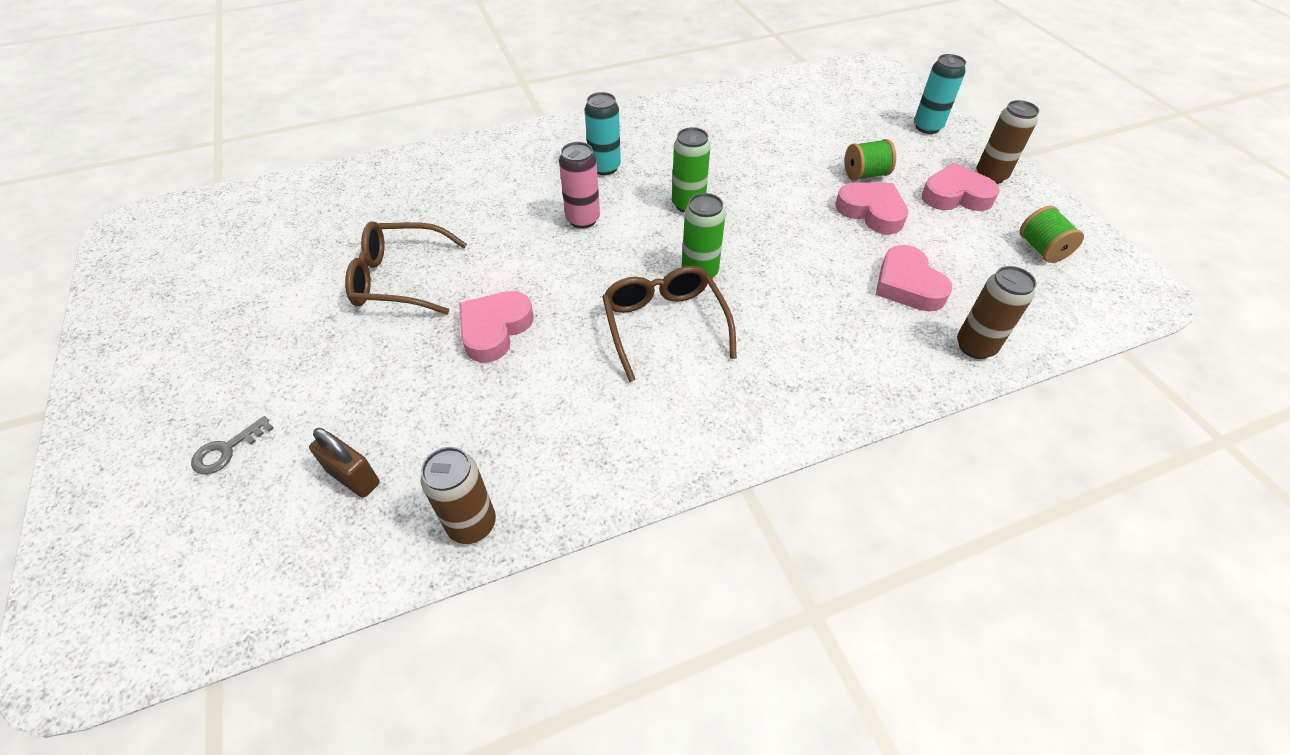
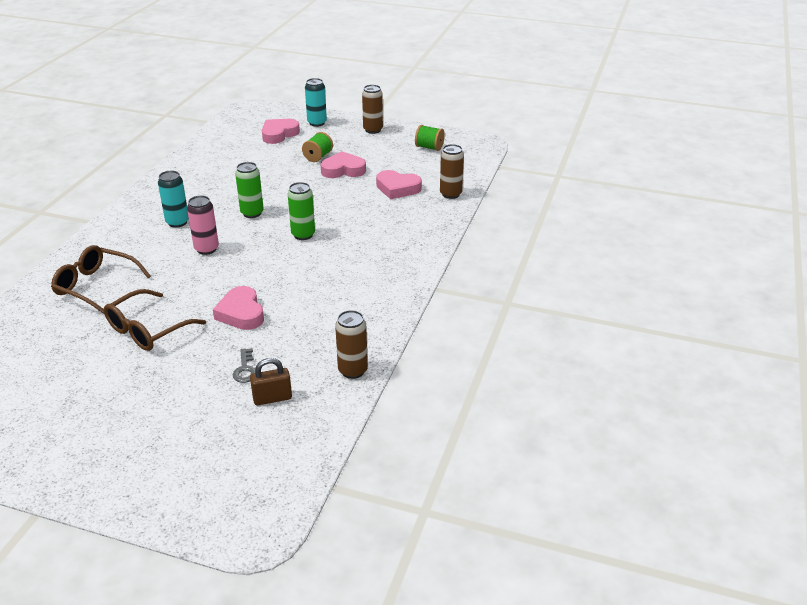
camera: 50 degrees left, 15 degrees down
grey key [191,416,274,474] -> grey key moved to [233,348,255,383]
brown glasses [602,266,737,382] -> brown glasses moved to [51,245,151,314]
pink heart [922,163,1000,211] -> pink heart moved to [262,119,300,144]

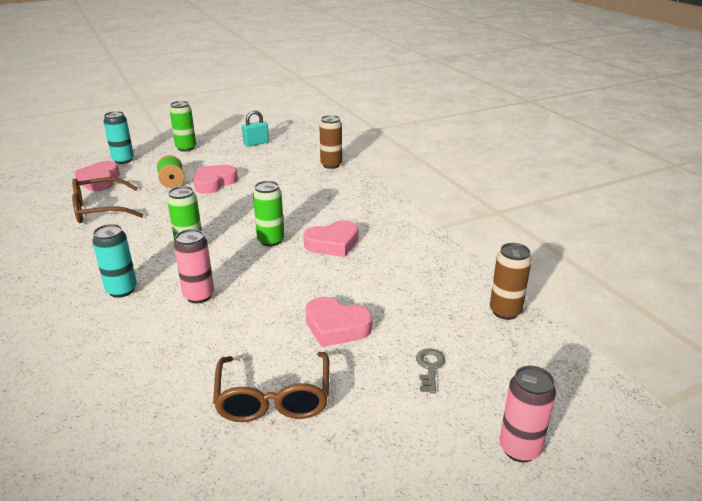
camera: 45 degrees left, 5 degrees down
brown glasses [51,245,151,314] -> brown glasses moved to [72,177,143,223]
grey key [233,348,255,383] -> grey key turned 120 degrees counterclockwise [416,348,445,393]
brown padlock [250,358,292,406] -> none
brown can [362,85,383,134] -> green can [170,101,196,152]
pink heart [376,170,422,199] -> pink heart moved to [304,220,359,257]
green spool [415,125,445,151] -> turquoise padlock [242,110,269,147]
none -> pink can [499,366,556,462]

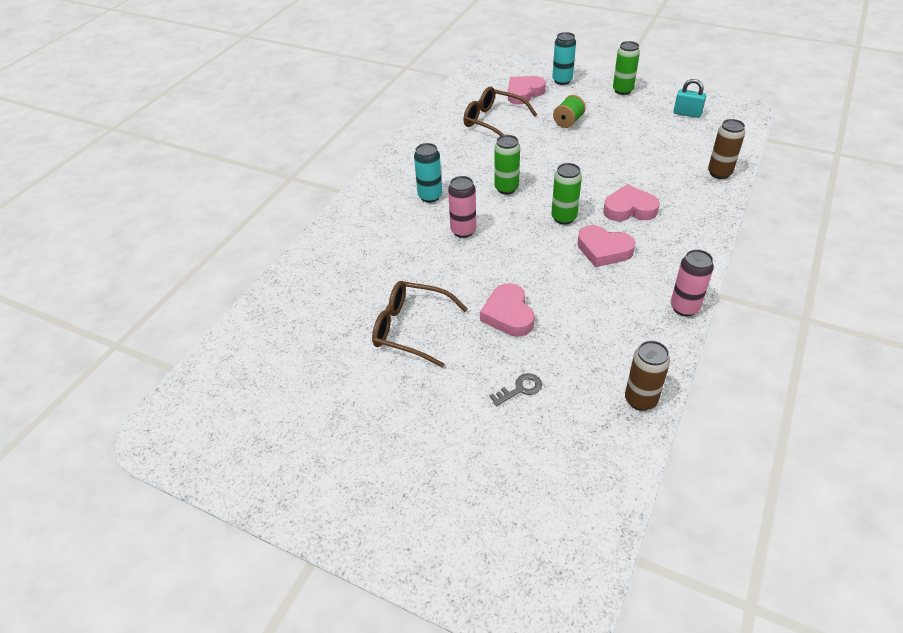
camera: 55 degrees right, 15 degrees up
pink heart [194,165,238,194] -> pink heart moved to [603,184,660,221]
brown glasses [213,352,329,422] -> brown glasses turned 60 degrees clockwise [372,281,468,368]
pink can [499,366,556,462] -> pink can moved to [671,249,714,316]

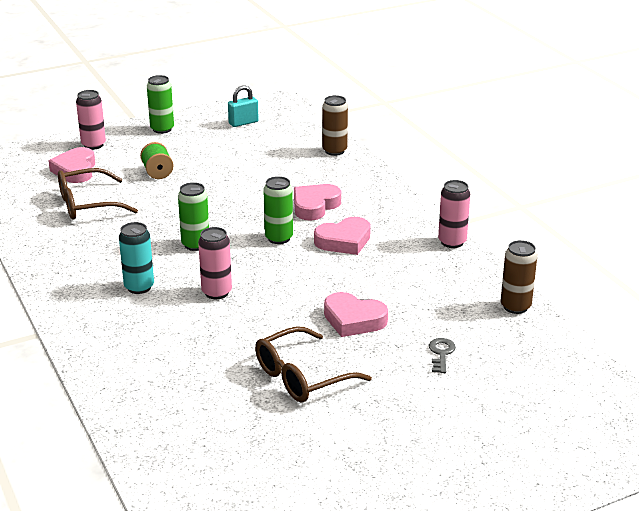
camera: 55 degrees left, 15 degrees down
turquoise can [552,32,576,85] -> pink can [76,90,106,150]

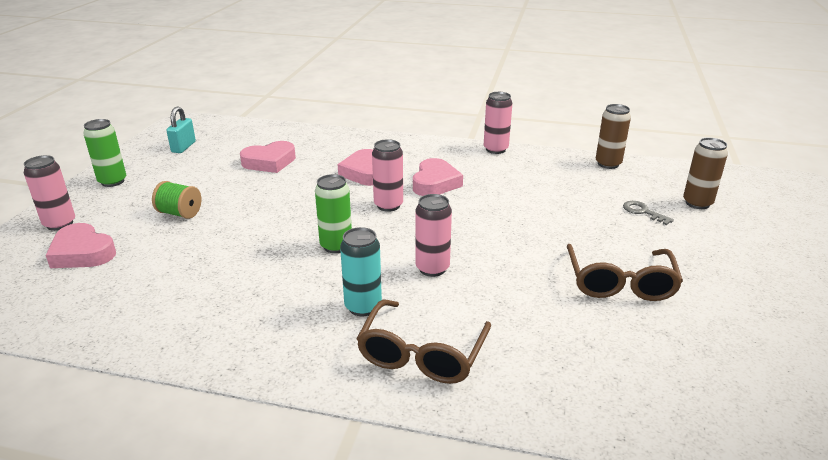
camera: 50 degrees left, 0 degrees up
brown glasses [58,168,138,220] -> brown glasses moved to [356,300,491,384]
green can [263,176,293,244] -> pink can [372,139,403,212]
brown can [322,95,348,156] -> brown can moved to [683,138,728,209]
pink heart [324,292,388,337] -> pink heart moved to [240,141,296,173]

